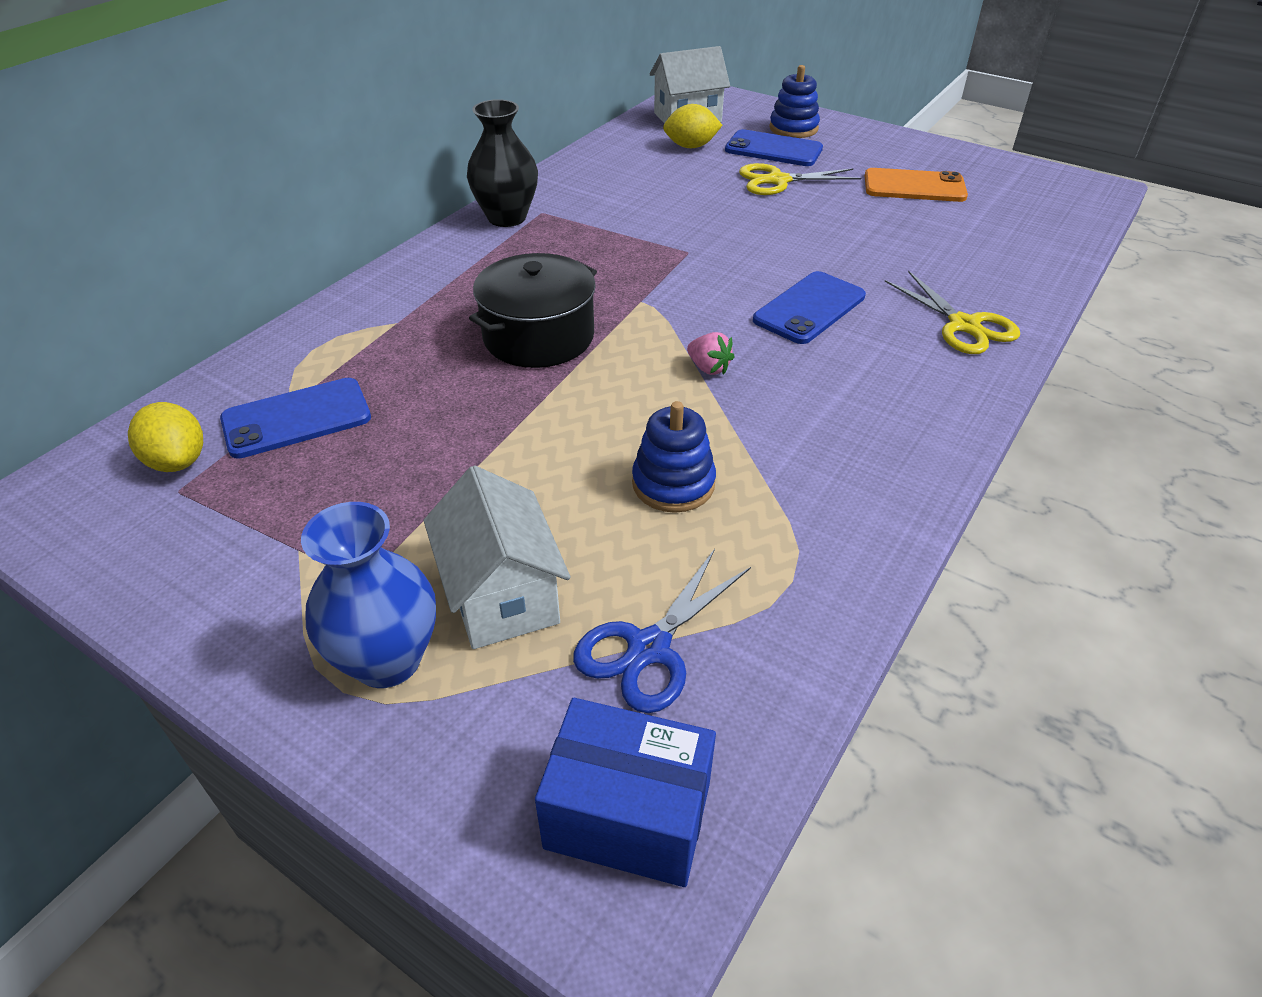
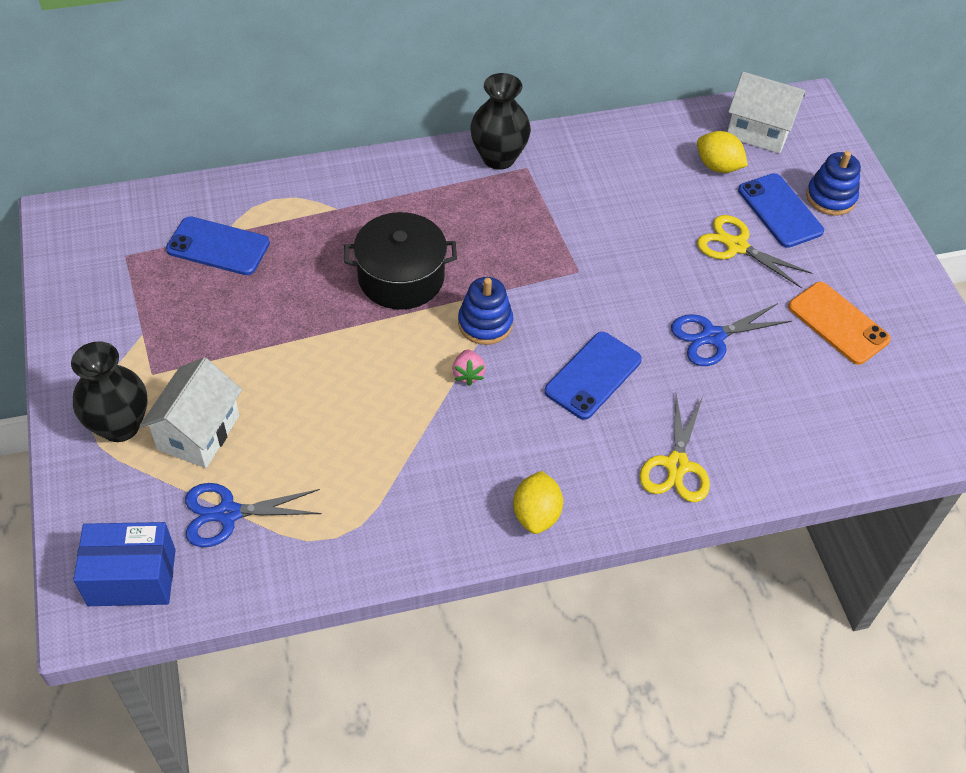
camera: 40 degrees right, 10 degrees up
yellow lemon [128,402,203,472] -> yellow lemon moved to [513,471,563,534]
blue vase [301,502,436,688] -> black vase [71,341,147,442]
blue box [535,698,716,887] -> blue box turned 60 degrees counterclockwise [73,522,176,606]
blue stacking toy [632,401,716,513] -> blue stacking toy moved to [458,277,513,345]
blue phone [753,271,866,344] -> blue phone turned 45 degrees counterclockwise [544,332,642,420]
none -> blue scissors [671,303,791,366]

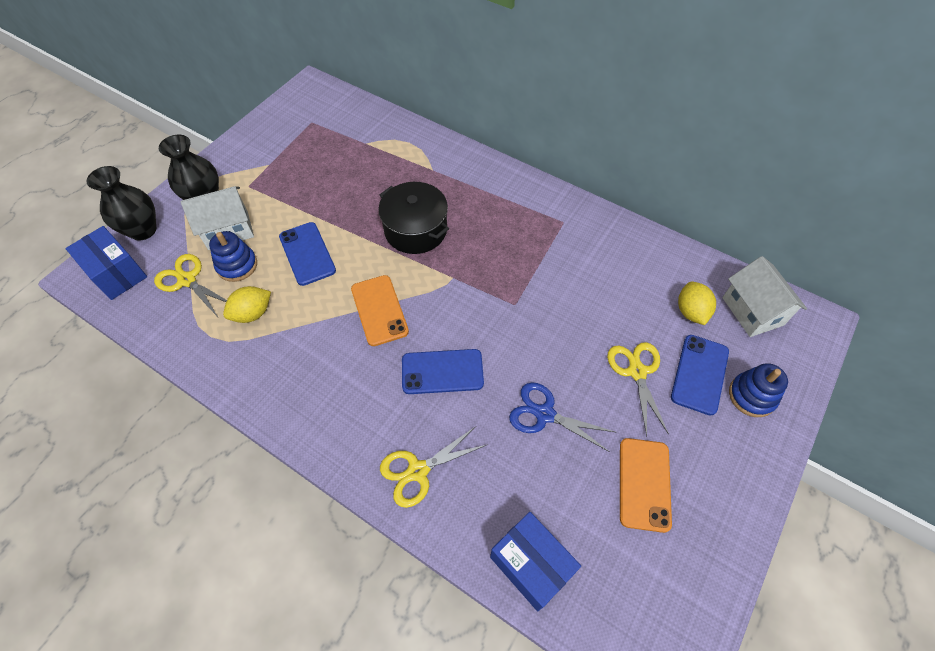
camera: 50 degrees right, 5 degrees up
blue phone [166,216,270,275] -> blue phone moved to [279,222,336,286]
blue scissors [185,483,322,547] -> yellow scissors [154,254,227,317]
pink strawberry [452,349,486,386] -> orange phone [351,275,409,346]
blue stacking toy [458,277,513,345] -> blue stacking toy moved to [209,231,257,282]
black vase [470,73,531,170] -> black vase moved to [87,166,156,241]
yellow lemon [513,471,563,534] -> yellow lemon moved to [223,286,271,323]
none -> blue box [490,512,581,611]

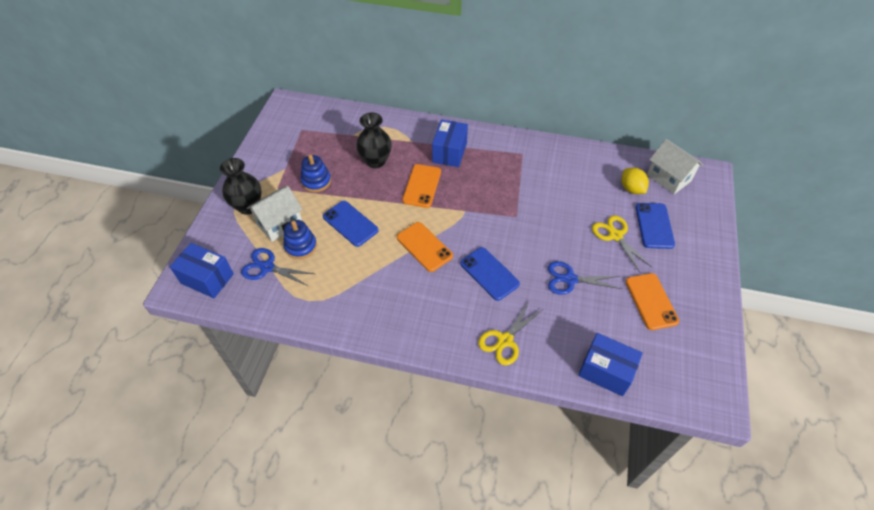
camera: 20 degrees left, 5 degrees down
black vase [87,166,156,241] -> black vase moved to [356,113,392,168]
yellow scissors [154,254,227,317] -> blue scissors [241,248,315,286]
yellow lemon [223,286,271,323] -> none
black pot [378,182,449,254] -> orange phone [402,164,441,208]
blue phone [402,349,484,394] -> blue phone turned 75 degrees clockwise [460,247,520,301]
blue stacking toy [729,363,788,417] -> blue stacking toy moved to [300,154,331,192]
none -> blue box [432,119,468,167]

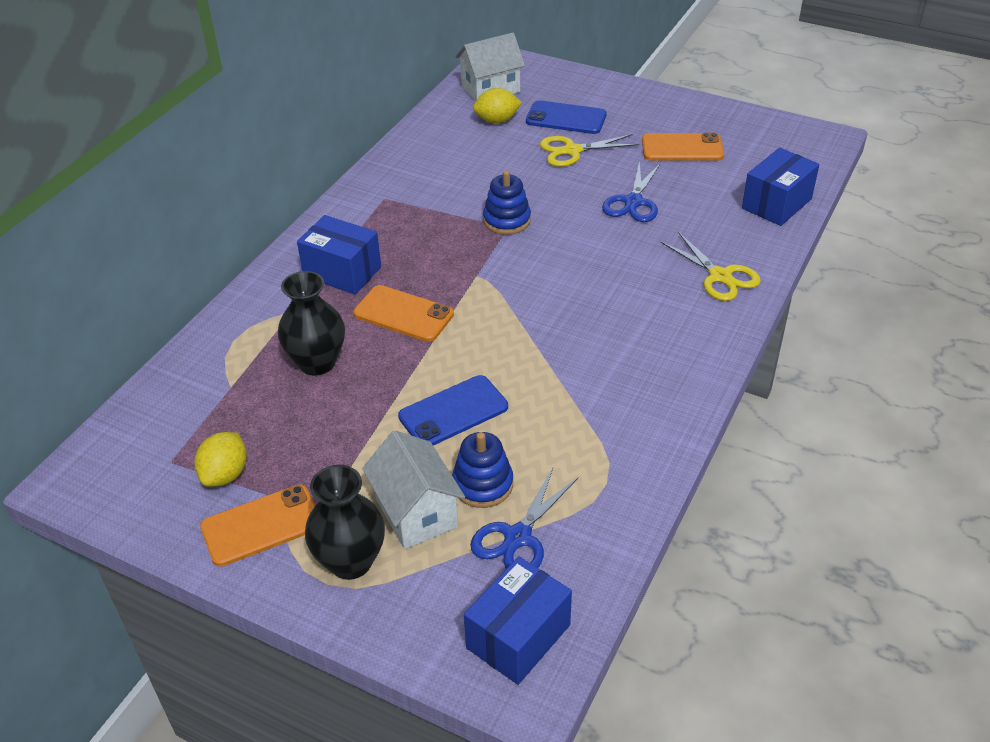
camera: 75 degrees left, 10 degrees down
blue stacking toy [300,154,331,192] -> blue stacking toy moved to [483,170,531,235]
orange phone [397,222,453,272] -> orange phone moved to [200,484,315,567]
blue phone [460,247,520,301] -> none
none -> yellow lemon [194,432,247,487]

